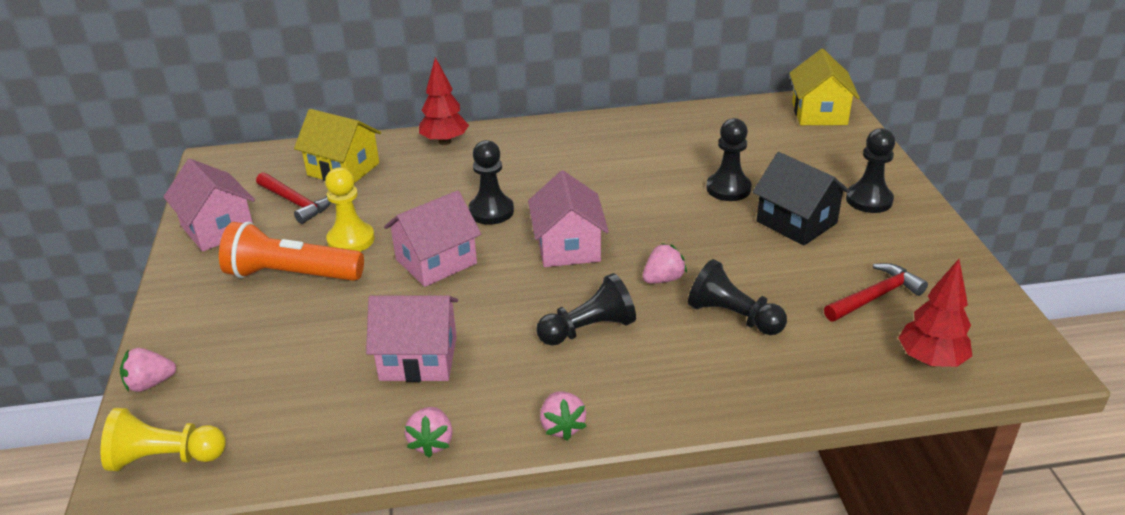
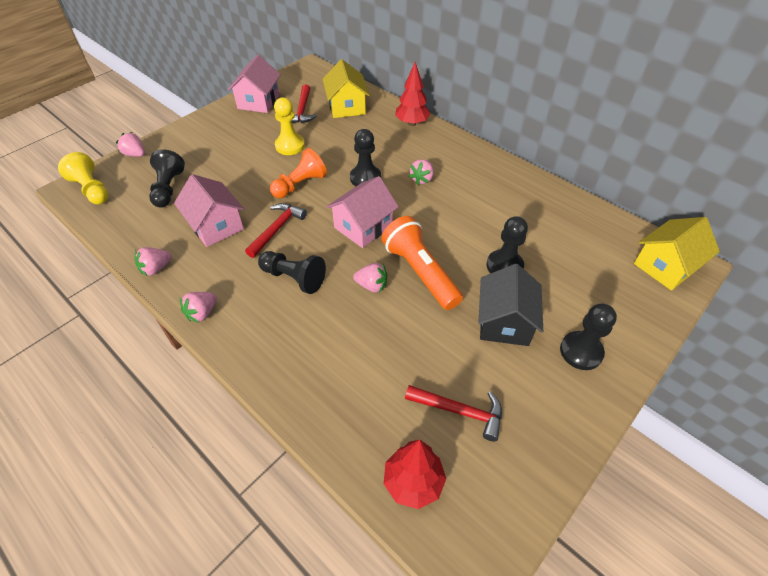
camera: 50 degrees right, 15 degrees up
orange flashlight [219,222,364,281] -> orange flashlight moved to [381,216,463,310]
pink house [384,190,481,287] -> orange pawn [270,148,327,198]
black pawn [688,259,787,335] -> black pawn moved to [149,149,185,208]
none -> red hammer [245,203,307,258]
none -> pink strawberry [409,159,434,185]

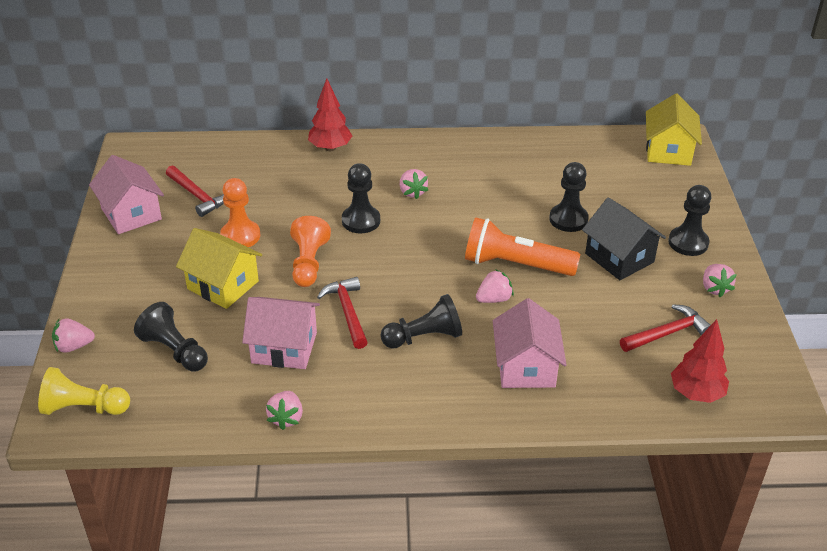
camera: 45 degrees left, 10 degrees down
pink strawberry [180,292,217,323] -> pink strawberry moved to [703,264,737,297]
yellow pawn [274,97,305,155] -> orange pawn [220,178,260,247]
yellow house [323,59,370,118] -> yellow house moved to [176,228,262,309]
pink house [326,176,399,248] -> pink house moved to [493,298,567,388]

